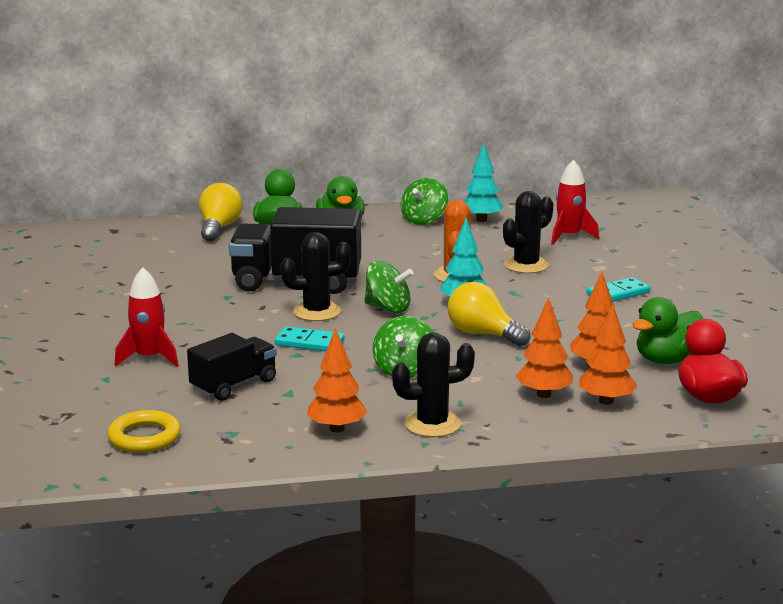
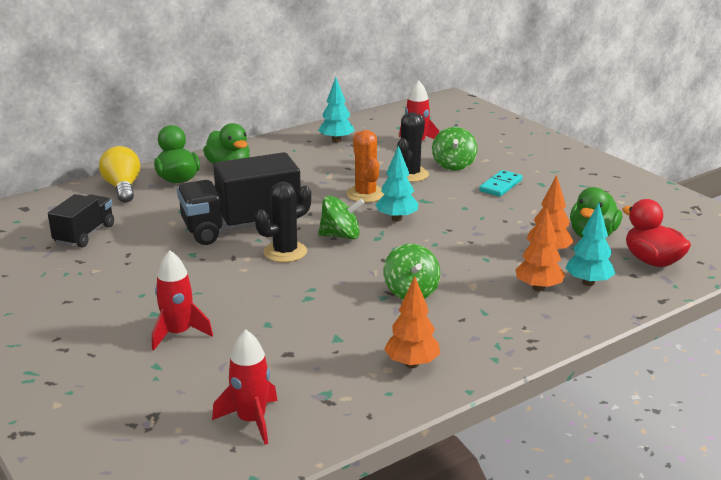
camera: 25 degrees left, 5 degrees up
yellow ring [107,410,181,453] -> red rocket [212,329,278,445]
black truck [187,333,277,401] -> black truck moved to [48,194,114,248]
turquoise domino [275,326,344,351] -> none
black cactus [392,332,475,437] -> none
green spinning top [401,178,448,225] -> green spinning top moved to [432,127,478,171]
yellow light bulb [448,282,530,347] -> none
orange tree [579,304,637,405] -> turquoise tree [565,203,616,286]

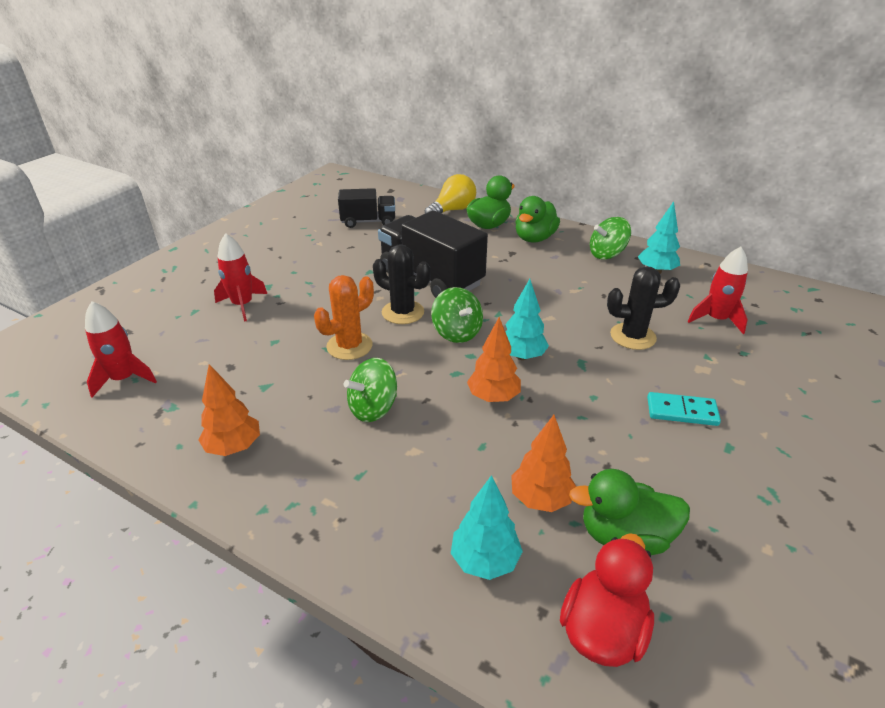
camera: 65 degrees right, 10 degrees up
orange cactus [346,130,384,203] -> orange cactus moved to [314,275,374,360]
green spinning top [432,127,478,171] -> green spinning top moved to [590,217,631,260]
orange tree [515,207,565,292] -> orange tree moved to [467,317,521,402]

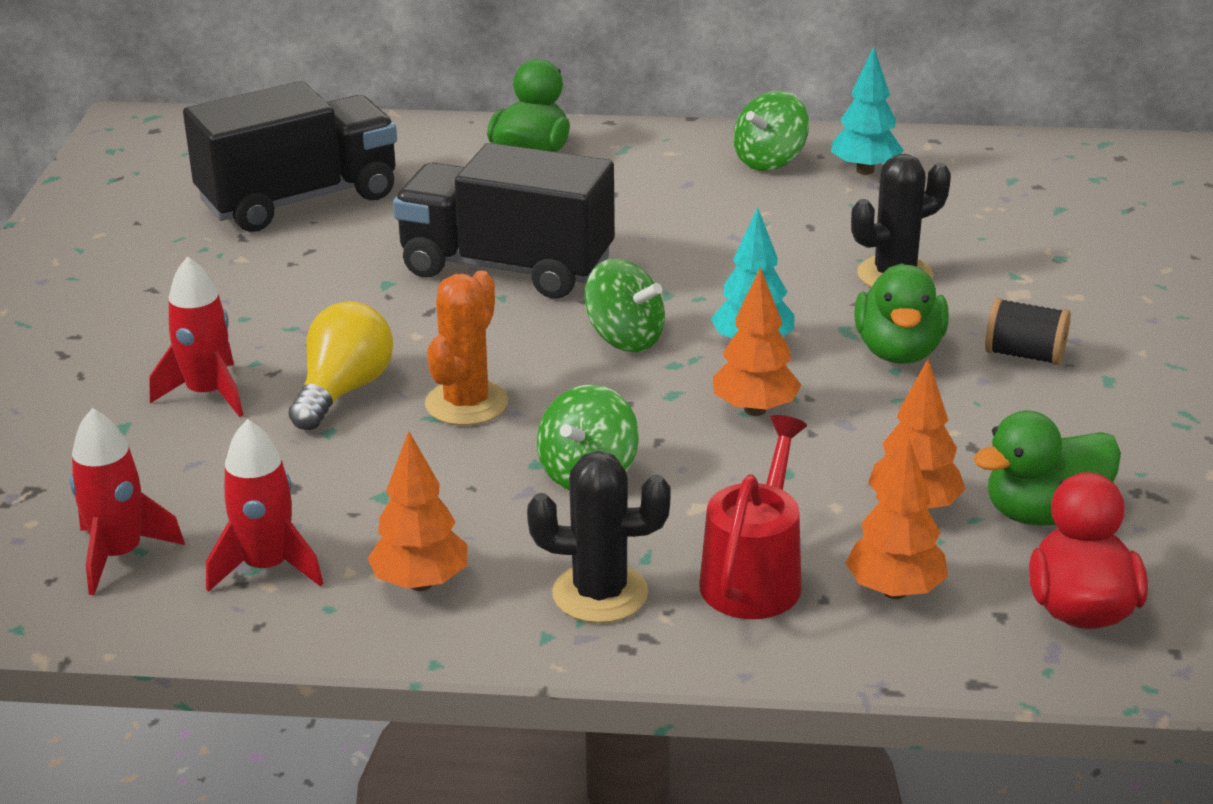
camera: 25 degrees left, 5 degrees down
black truck [338,188,395,228] -> black truck [183,81,397,232], size x1.71
black cactus [373,244,430,324] -> black cactus moved to [527,451,671,623]
yellow light bulb [425,174,476,214] -> yellow light bulb moved to [289,301,393,430]
turquoise tree [451,475,523,580] -> orange tree [845,437,948,599]
green duck [515,196,560,243] -> green duck moved to [854,263,949,364]
turquoise domino [647,392,721,426] -> black spool [985,298,1071,365]
red rocket [687,247,748,334] -> red rocket moved to [206,419,324,592]
none -> red watering can [699,415,807,619]

